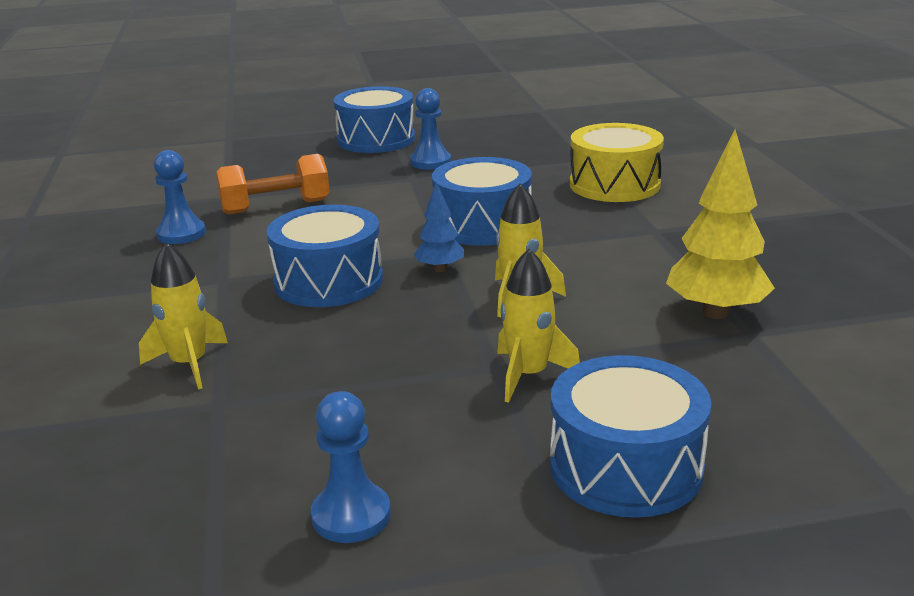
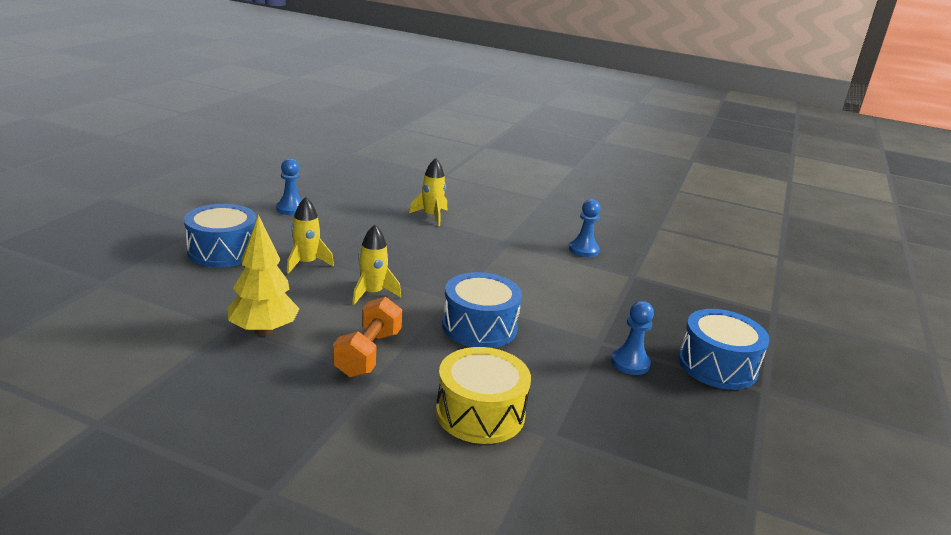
camera: 120 degrees right, 0 degrees up
orange dumbbell [216,154,330,215] -> orange dumbbell moved to [333,297,402,378]
blue drum [267,205,383,307] -> none
blue tree [414,182,464,272] -> none

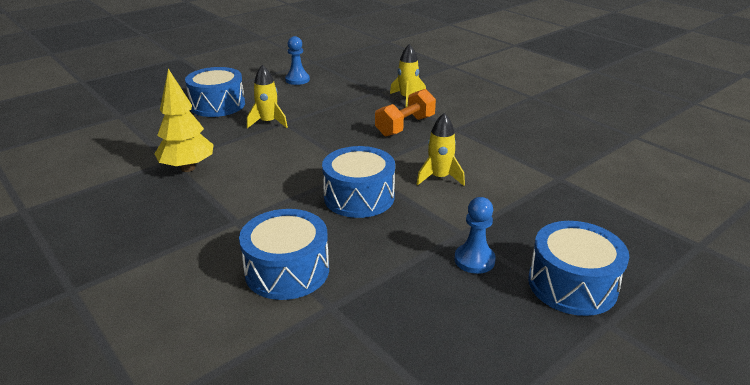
camera: 30 degrees right, 5 degrees up
orange dumbbell [333,297,402,378] -> orange dumbbell moved to [375,89,436,136]
yellow rocket [352,225,401,305] -> yellow rocket moved to [416,113,465,186]
yellow drum [436,347,531,444] -> blue drum [239,209,329,300]
blue pawn [569,199,601,257] -> none

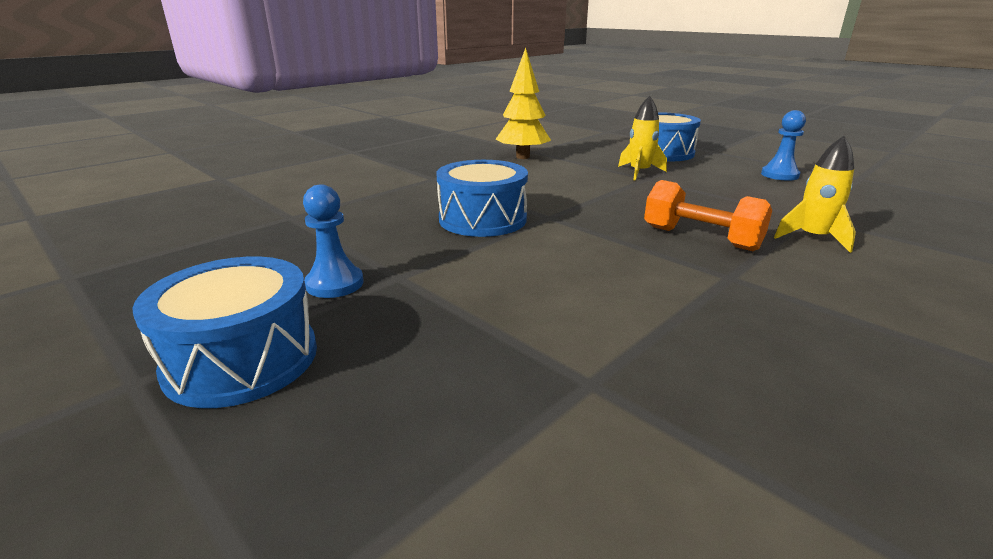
camera: 85 degrees right, 5 degrees down
blue drum [239,209,329,300] -> none
yellow rocket [416,113,465,186] -> none

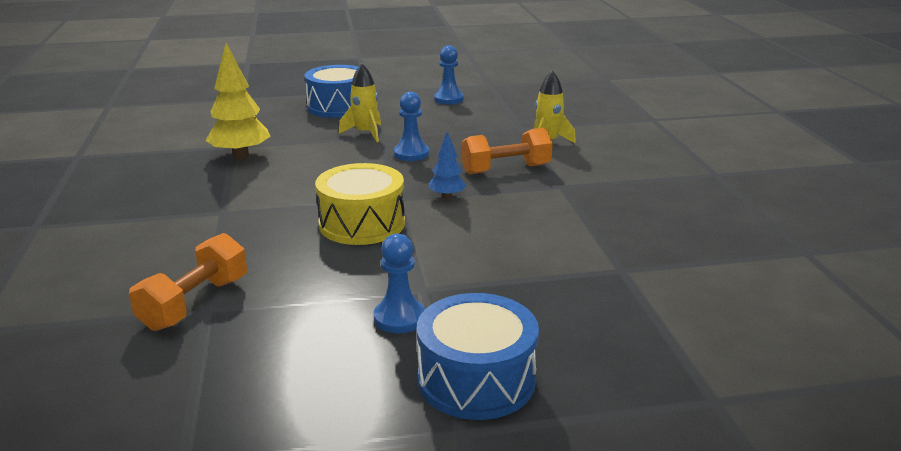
camera: 55 degrees left, 0 degrees up
blue drum [437,160,528,237] -> yellow drum [315,163,405,245]
none -> orange dumbbell [129,233,247,331]
none -> blue pawn [394,92,429,161]
none -> blue tree [428,132,466,199]

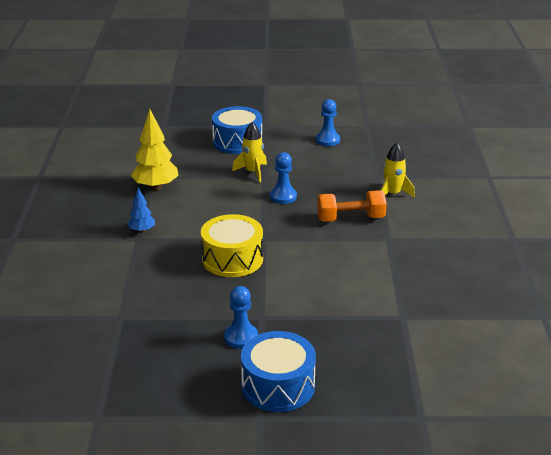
camera: 10 degrees right, 5 degrees up
orange dumbbell [129,233,247,331] -> none
blue tree [428,132,466,199] -> blue tree moved to [128,187,155,233]

